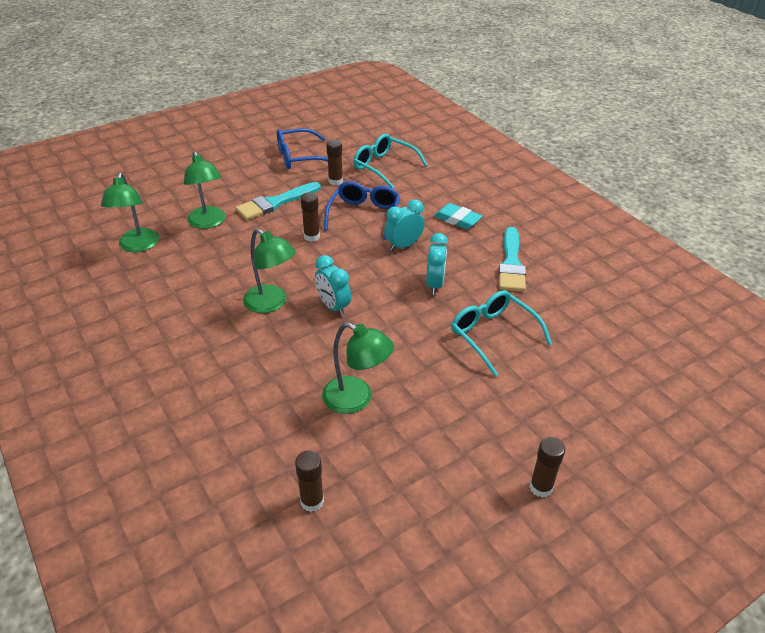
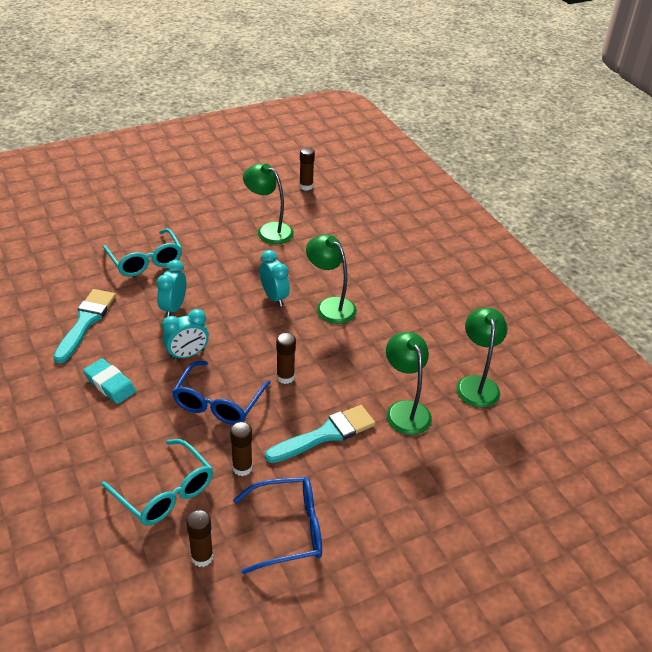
camera: 175 degrees left, 0 degrees up
brown glue stick [530,437,565,498] -> brown glue stick moved to [186,510,213,567]

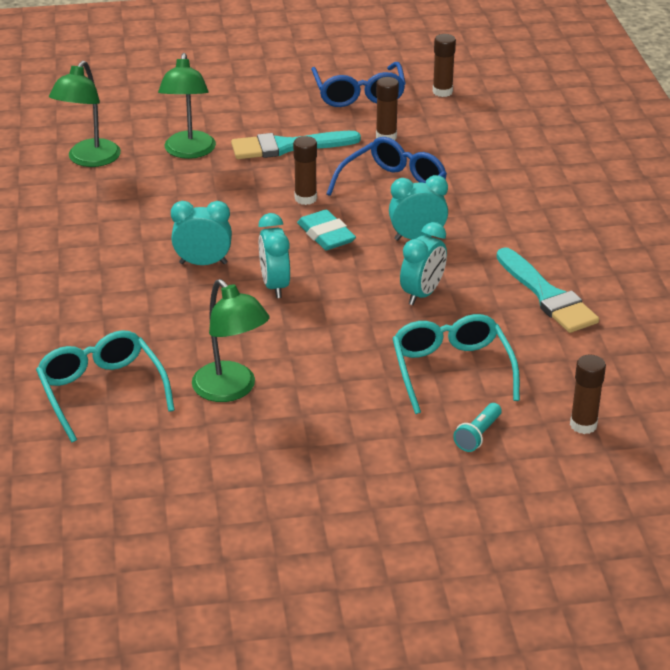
camera: 160 degrees left, 5 degrees down
turquoise brush [53,289,116,363] -> turquoise brush turned 60 degrees counterclockwise [496,247,599,333]
turquoise eraser [83,358,136,404] -> turquoise eraser moved to [297,210,356,250]
turquoise glasses [102,439,213,526] -> turquoise glasses moved to [36,330,175,442]
blue glasses [233,477,322,574] -> blue glasses turned 105 degrees counterclockwise [311,62,406,107]
brown glue stick [299,147,315,191] -> brown glue stick moved to [570,355,606,434]
green lamp [306,234,357,324] -> turquoise clock [171,201,232,265]
none -> turquoise flashlight [453,403,502,452]

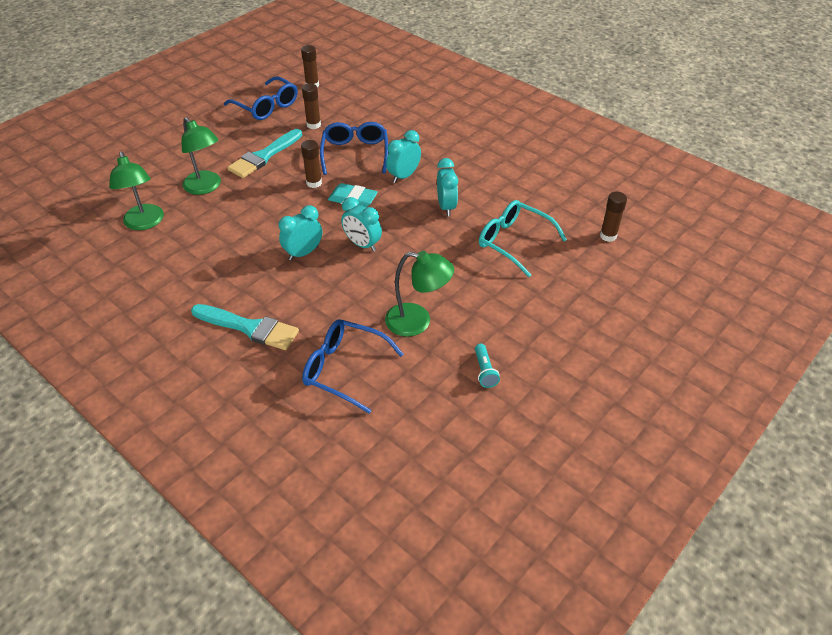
camera: 40 degrees left, 10 degrees up
turquoise glasses [36,330,175,442] -> blue glasses [302,319,404,413]
turquoise flashlight [453,403,502,452] -> turquoise flashlight moved to [475,344,500,388]
turquoise brush [496,247,599,333] -> turquoise brush moved to [191,304,299,350]

